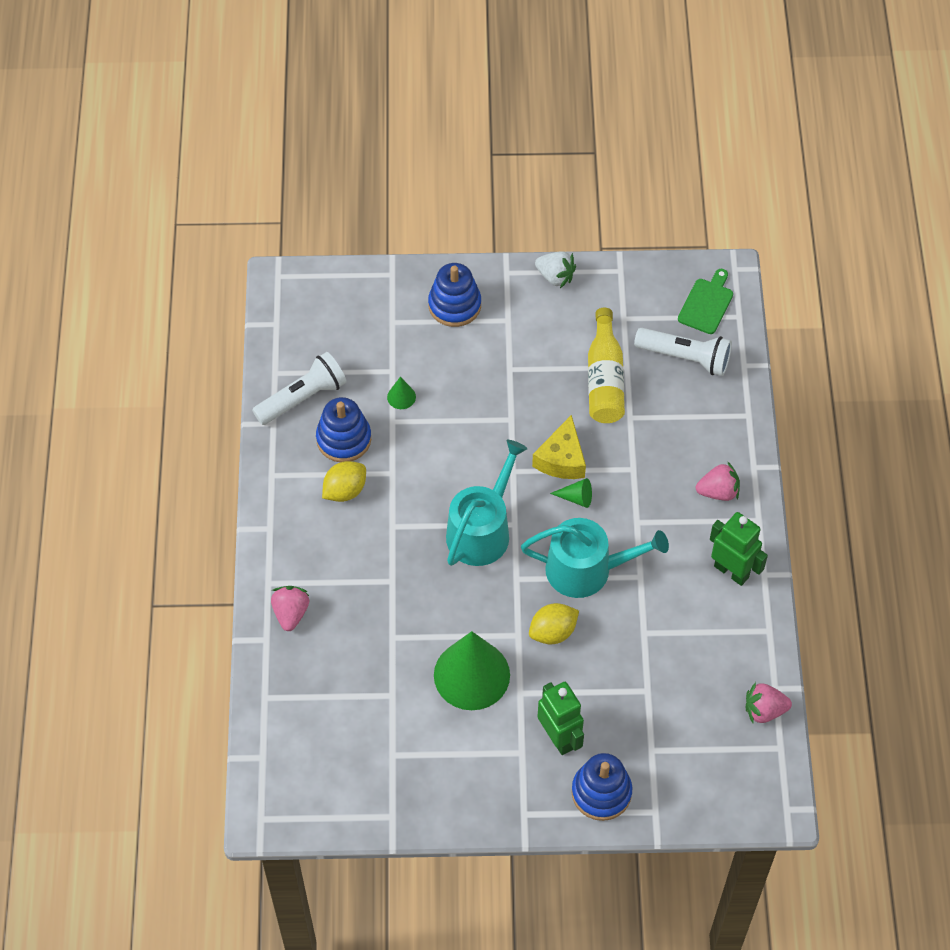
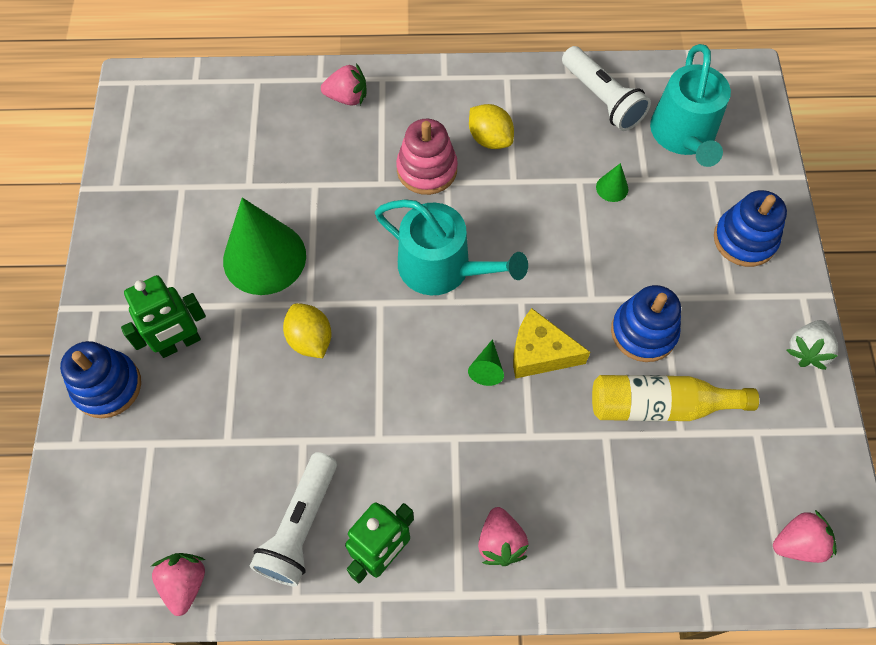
camera: 90 degrees right, 5 degrees up
blue stacking toy [316,397,371,462] -> blue stacking toy moved to [611,285,681,362]
turquoise watering can [521,518,669,598] -> turquoise watering can moved to [650,44,731,167]
white flashlight [634,328,732,376] -> white flashlight moved to [249,452,337,587]
green cutting board [678,269,733,334] -> pink strawberry [773,510,837,563]
none -> pink stacking toy [396,119,458,195]

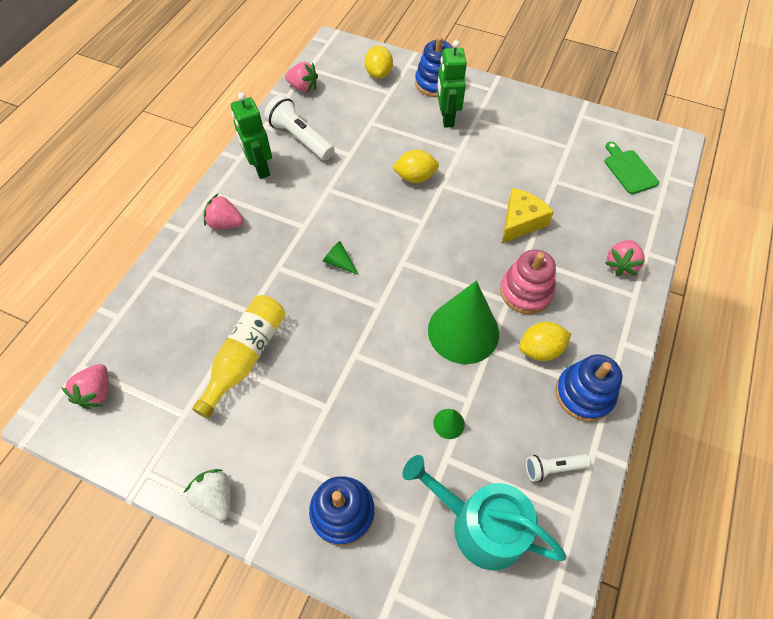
camera: 115 degrees right, 5 degrees down
green cone [223,198,306,295] -> green cone moved to [428,281,499,364]
turquoise watering can [375,199,528,295] -> none
yellow cheese [513,308,590,379] -> yellow cheese moved to [502,188,554,243]
white flashlight [562,46,651,131] -> white flashlight [526,454,591,482], size x0.57
blue stacking toy [611,285,681,362] -> blue stacking toy moved to [555,354,622,422]
none -> yellow lemon [365,46,393,79]
none -> green cutting board [604,142,659,194]

